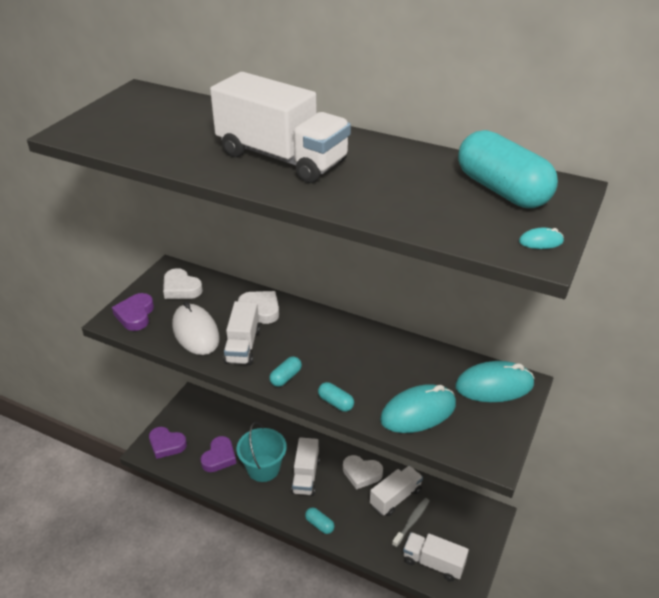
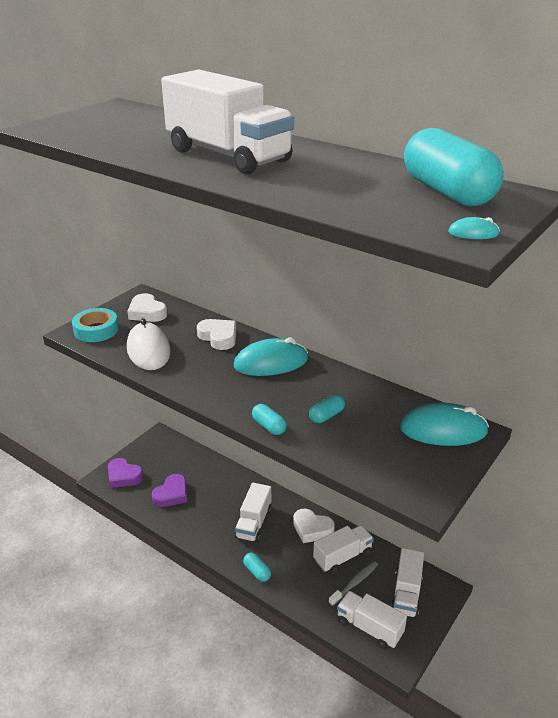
camera: 10 degrees right, 5 degrees down
purple heart [112,293,154,331] -> turquoise tape [72,308,119,342]
white truck [223,301,260,365] -> white truck moved to [391,548,424,618]
turquoise bucket [237,422,287,482] -> none
turquoise capsule [269,356,302,387] -> turquoise capsule moved to [309,394,345,423]
turquoise mouse [380,384,456,433] -> turquoise mouse moved to [234,337,308,376]

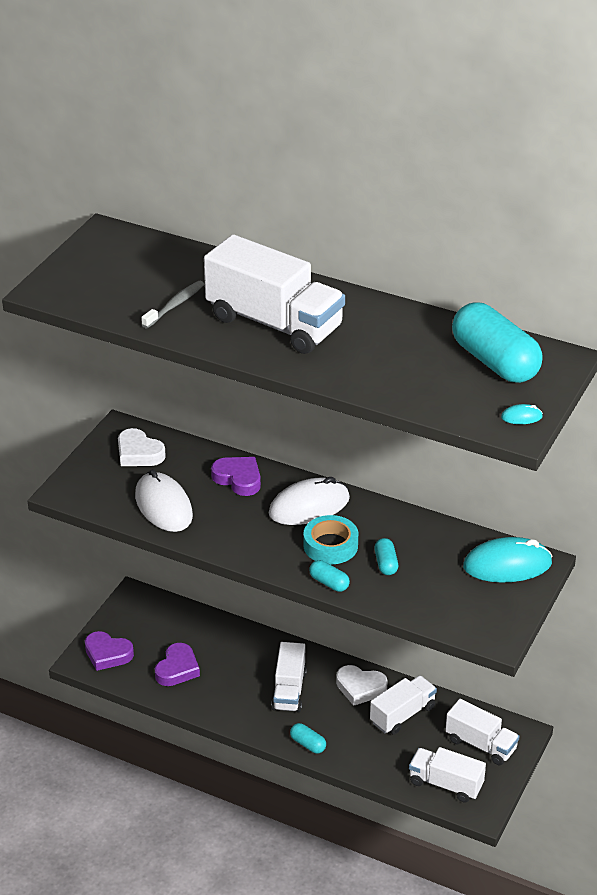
camera: 10 degrees left, 5 degrees up
turquoise tape [72,308,119,342] -> turquoise tape moved to [303,515,358,564]
white heart [197,319,236,350] -> purple heart [211,457,261,496]
turquoise mouse [234,337,308,376] -> white mouse [269,477,350,525]
turquoise capsule [309,394,345,423] -> turquoise capsule turned 45 degrees counterclockwise [374,538,398,575]
grey toothbrush [329,561,378,606] -> grey toothbrush moved to [141,281,205,328]
white truck [391,548,424,618] -> white truck turned 60 degrees counterclockwise [445,699,520,765]

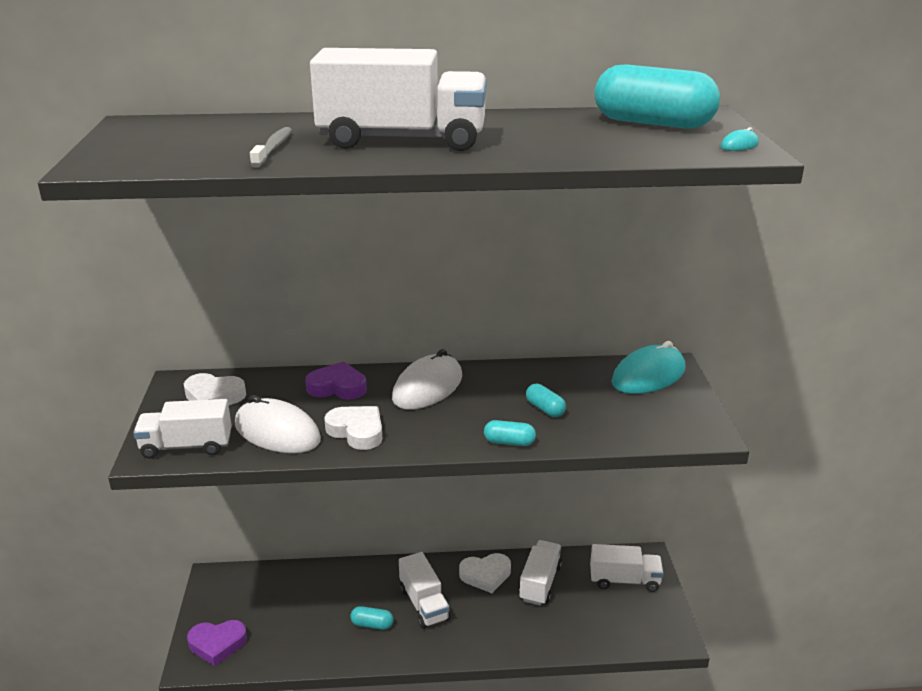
camera: 30 degrees left, 10 degrees down
purple heart [155,643,200,686] -> none
turquoise capsule [290,723,326,754] -> turquoise capsule moved to [350,606,394,630]
turquoise tape [303,515,358,564] -> none
white truck [409,747,486,803] -> white truck moved to [133,399,232,459]
none -> white heart [324,406,382,450]

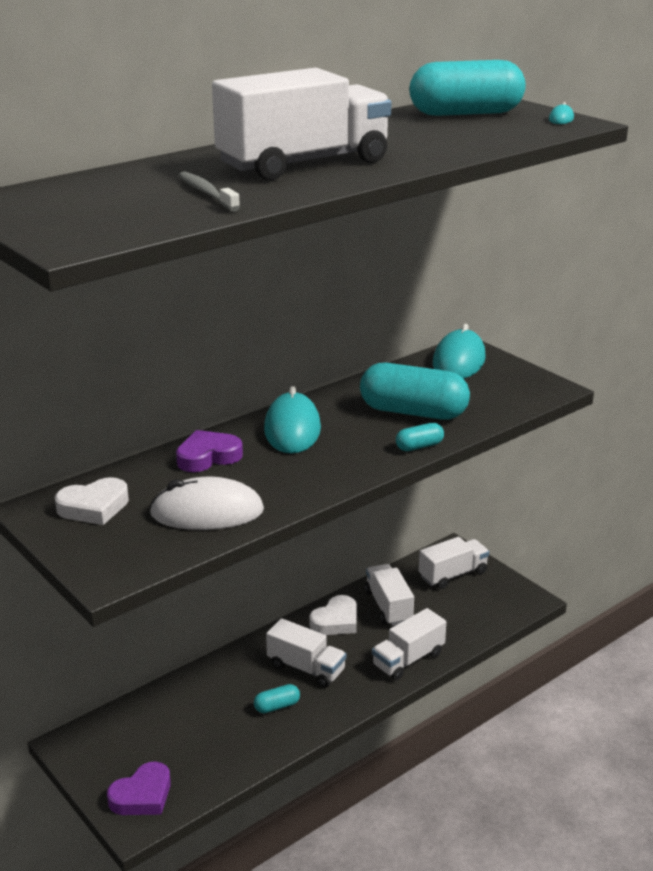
camera: 35 degrees left, 0 degrees up
white truck [133,399,232,459] -> white truck moved to [372,608,446,681]
white heart [324,406,382,450] -> none
white mouse [392,349,462,410] -> turquoise mouse [264,386,321,454]
turquoise capsule [526,384,566,417] -> turquoise capsule [360,363,470,419], size x2.25

